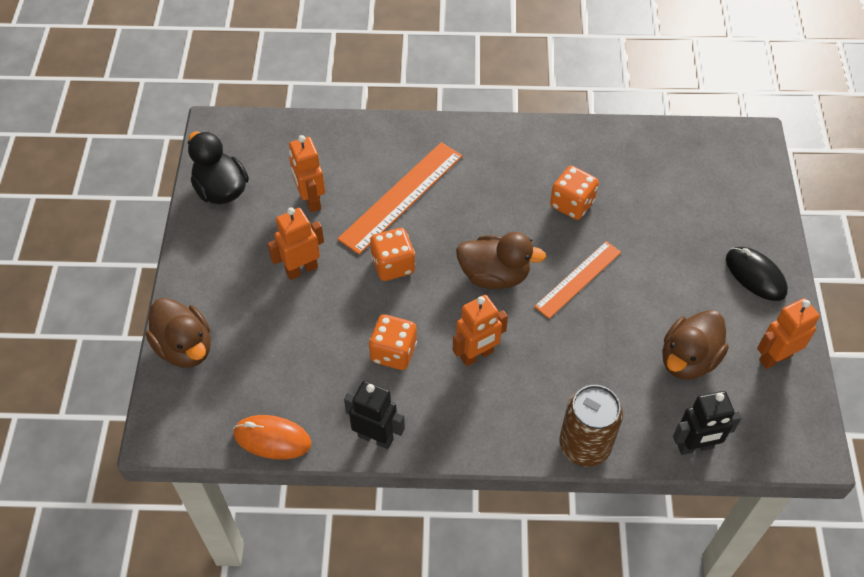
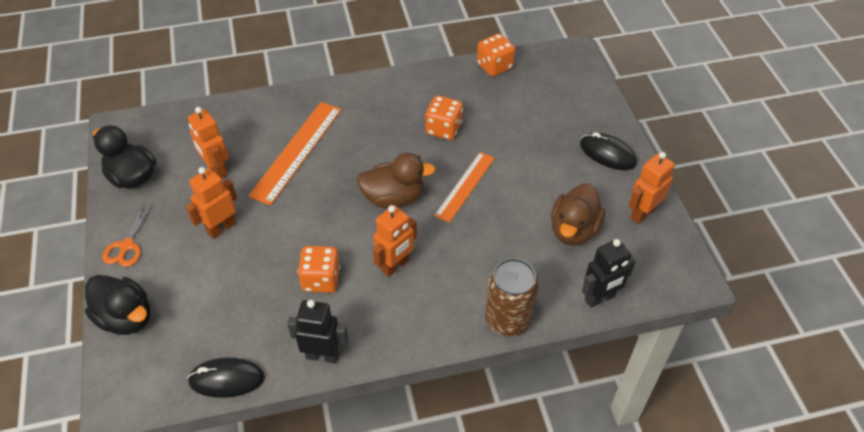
camera: 15 degrees left, 5 degrees down
brown duck [146,298,211,368] -> black duck [85,275,150,335]
orange mouse [233,415,311,459] -> black mouse [187,357,265,398]
orange dice [370,228,415,281] -> orange dice moved to [477,33,515,77]
none -> orange scissors [103,204,152,267]

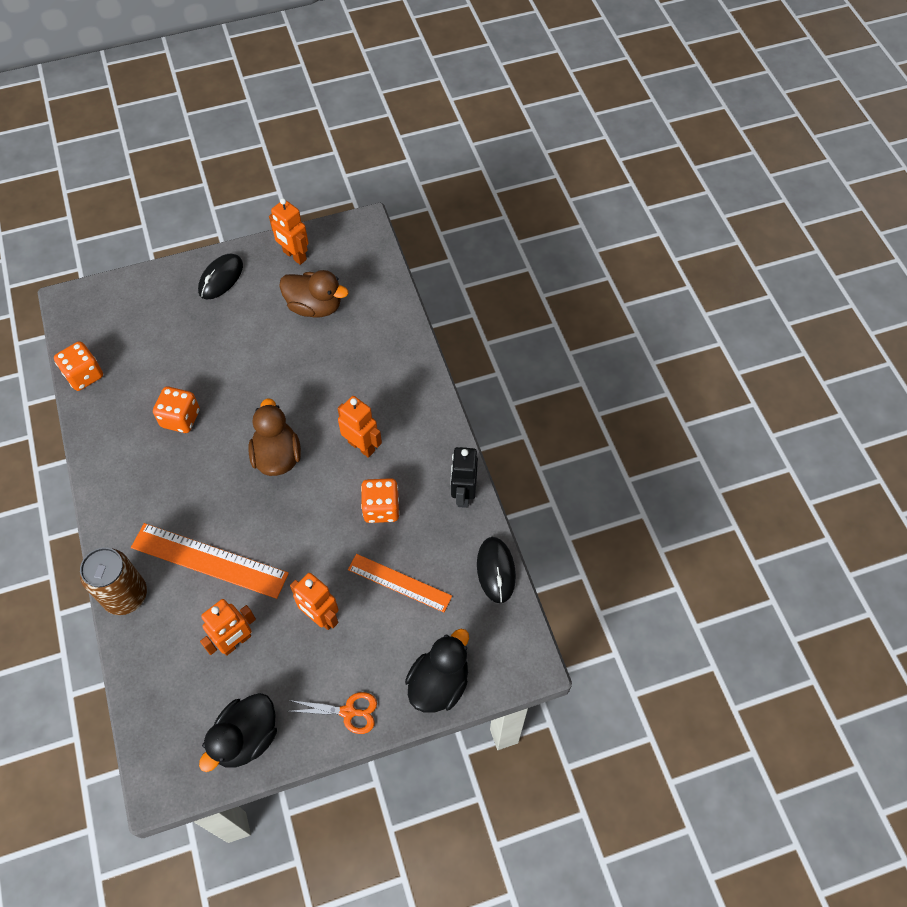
camera: 95 degrees left, 10 degrees up
orange ruler [434,152,495,223] -> orange ruler moved to [348,554,452,612]
brown can [485,258,539,336] -> brown can moved to [80,547,147,615]
black robot [582,239,636,308] -> none

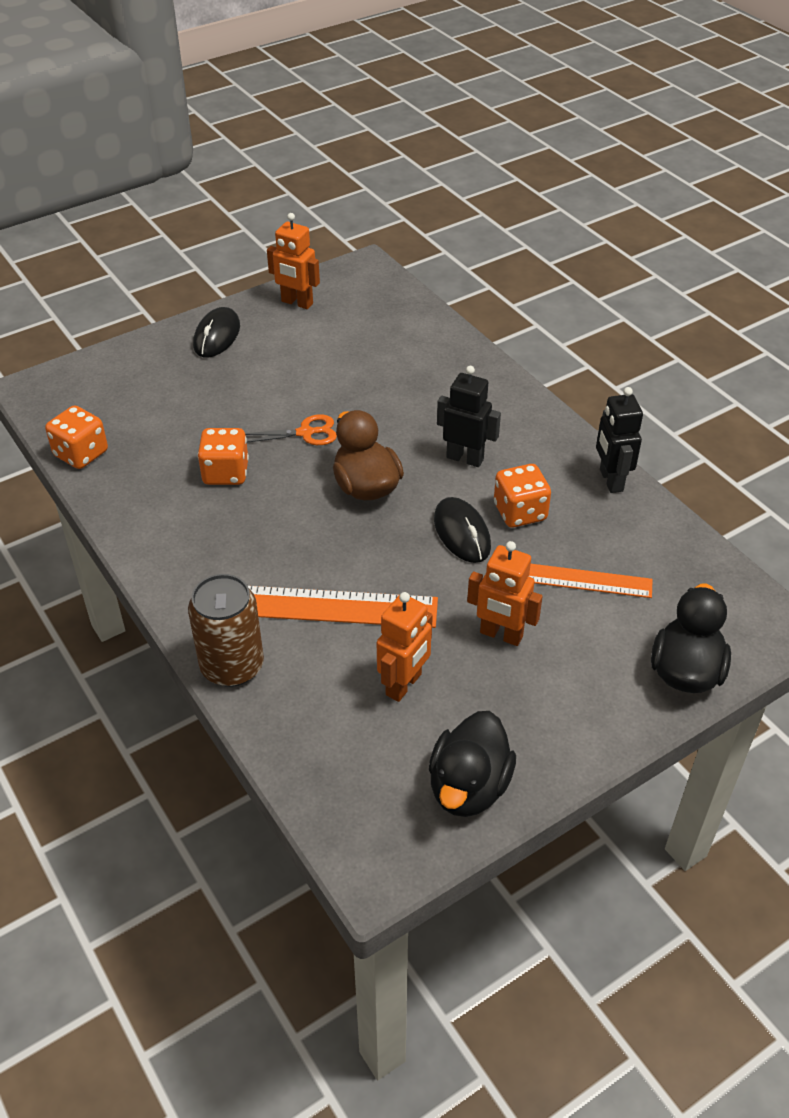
camera: 15 degrees left, 15 degrees down
brown duck [279,270,349,317] -> none
orange scissors [289,692,377,734] -> orange scissors moved to [245,414,337,445]
orange robot [337,396,382,458] -> black robot [437,366,501,467]
black mouse [477,537,516,603] -> black mouse moved to [434,497,491,563]

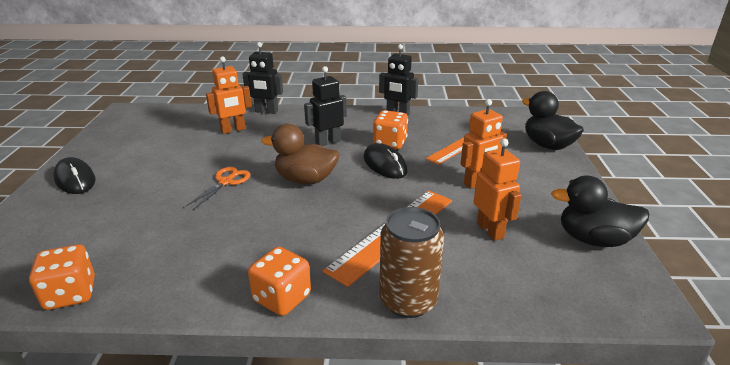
camera: 55 degrees left, 15 degrees down
orange dice [197,428,249,485] -> orange dice moved to [248,247,311,316]
orange robot [267,213,320,309] -> orange robot moved to [206,56,252,134]
black duck [429,711,516,817] -> black duck turned 135 degrees clockwise [551,175,649,247]
black mouse [434,497,491,563] -> black mouse turned 45 degrees clockwise [363,143,407,179]
none -> black robot [242,42,283,114]

